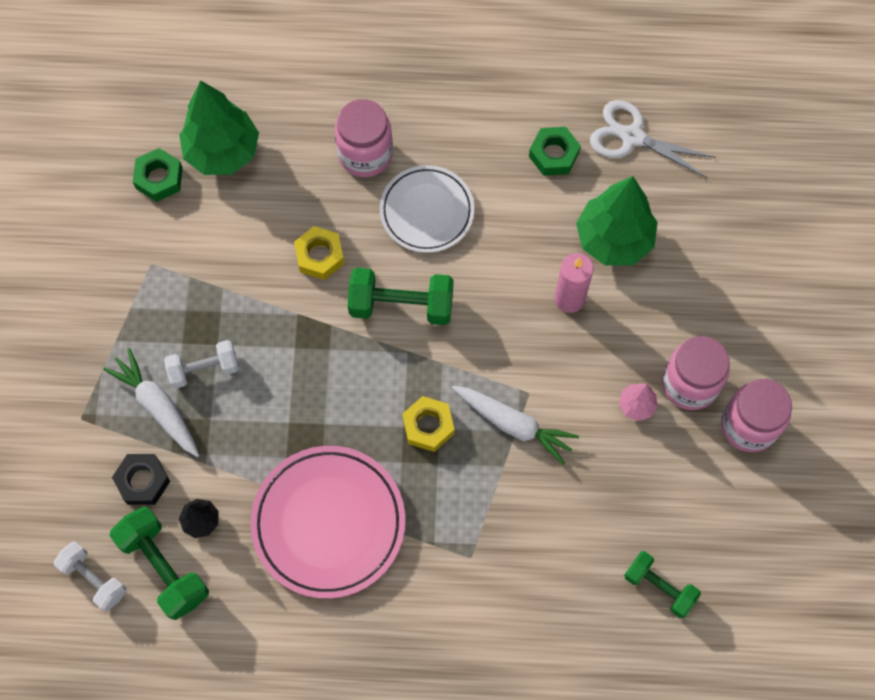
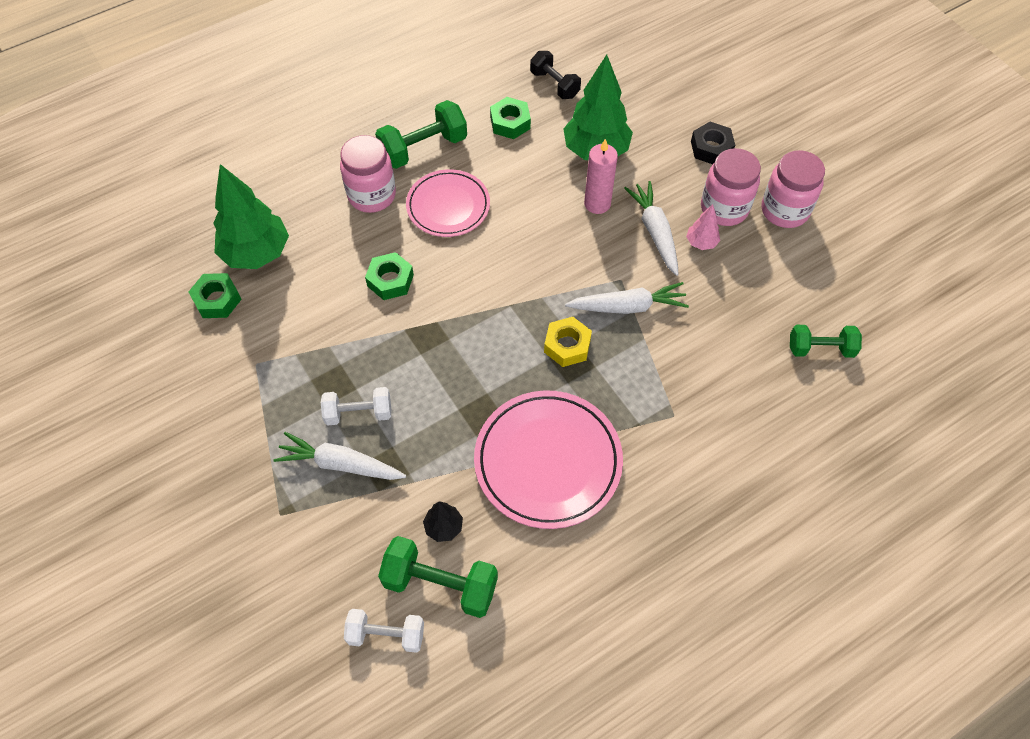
camera: 35 degrees left, 10 degrees down
black nut [112,454,170,505] -> black nut moved to [691,122,735,164]
white dumbbell [164,340,239,389] -> white dumbbell turned 45 degrees clockwise [321,387,391,426]
yellow nut [294,226,344,280] -> green nut [365,252,414,300]
green dumbbell [348,268,453,325] -> green dumbbell moved to [375,100,467,169]
white plate [380,165,474,253] -> pink plate [406,169,490,237]
white scissors [590,100,716,178] -> black dumbbell [530,51,581,99]
none -> white carrot [624,181,679,276]

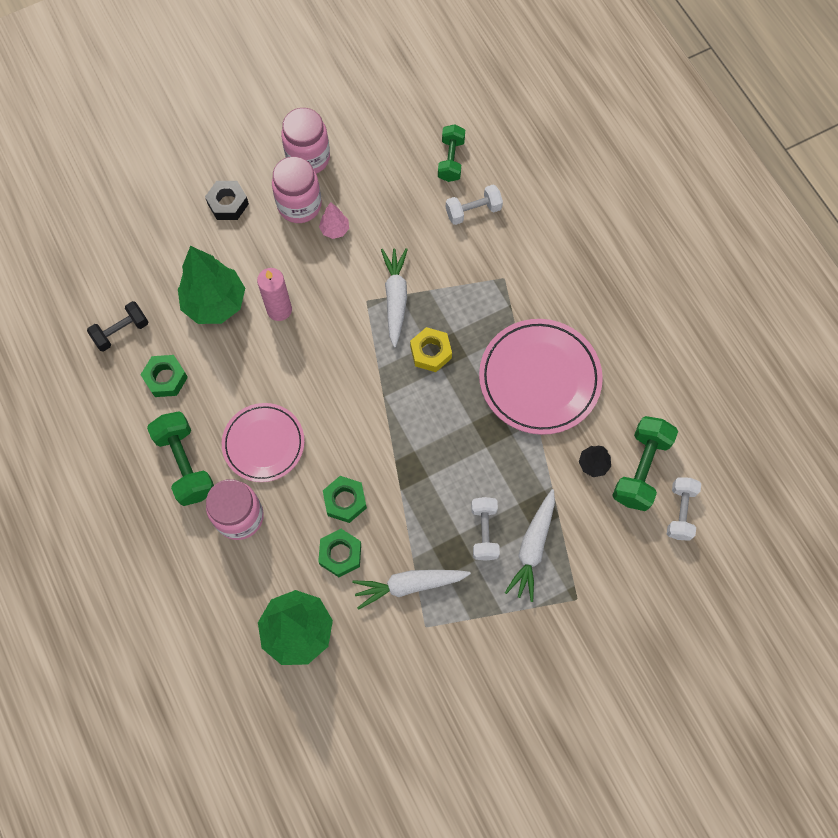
camera: 85 degrees left, 10 degrees up
green nut [188,273,242,318] -> green nut moved to [318,529,361,577]
white carrot [624,181,679,276] -> white carrot moved to [352,570,471,610]
none -> white dumbbell [446,185,503,225]

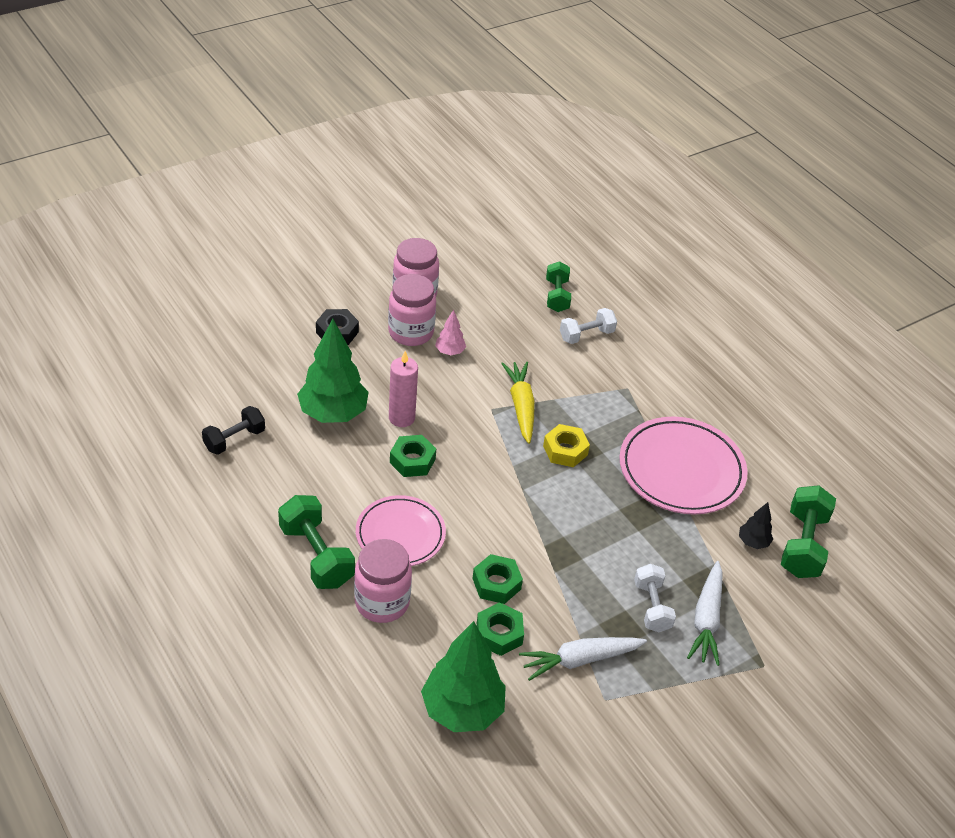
camera: 10 degrees left, 25 degrees down
green nut [141,355,188,397] -> green nut moved to [390,435,436,477]
white carrot [381,248,408,347] -> yellow carrot [501,362,535,444]
white dumbbell [667,477,701,541] -> none

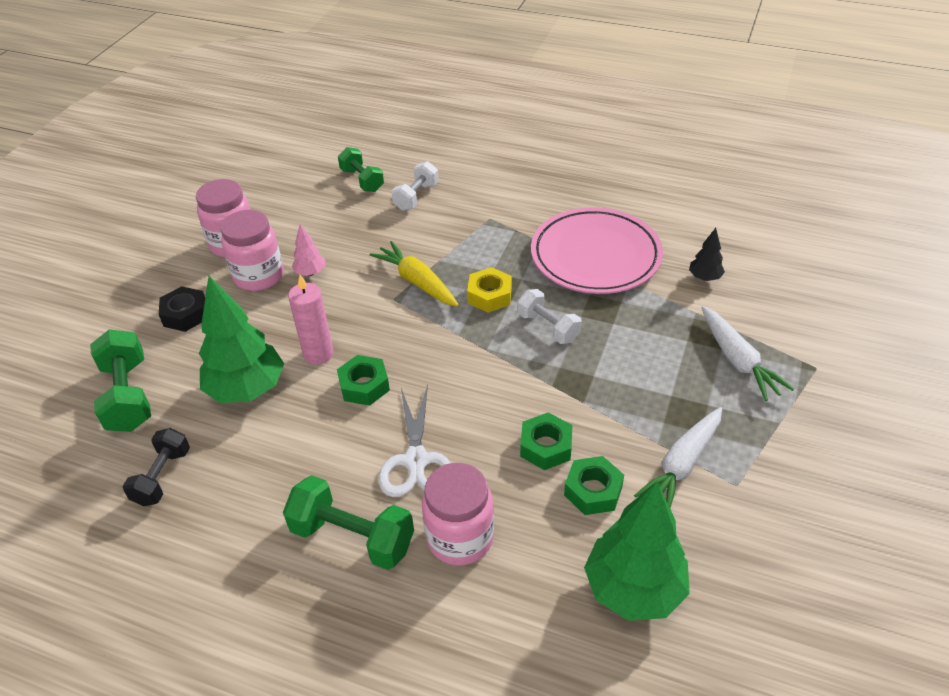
camera: 30 degrees left, 0 degrees up
pink plate [356,495,446,566] -> white scissors [378,384,450,497]
white dumbbell [634,564,676,632] -> white dumbbell moved to [517,289,582,344]
green dumbbell [781,485,836,578] -> green dumbbell moved to [90,329,151,432]

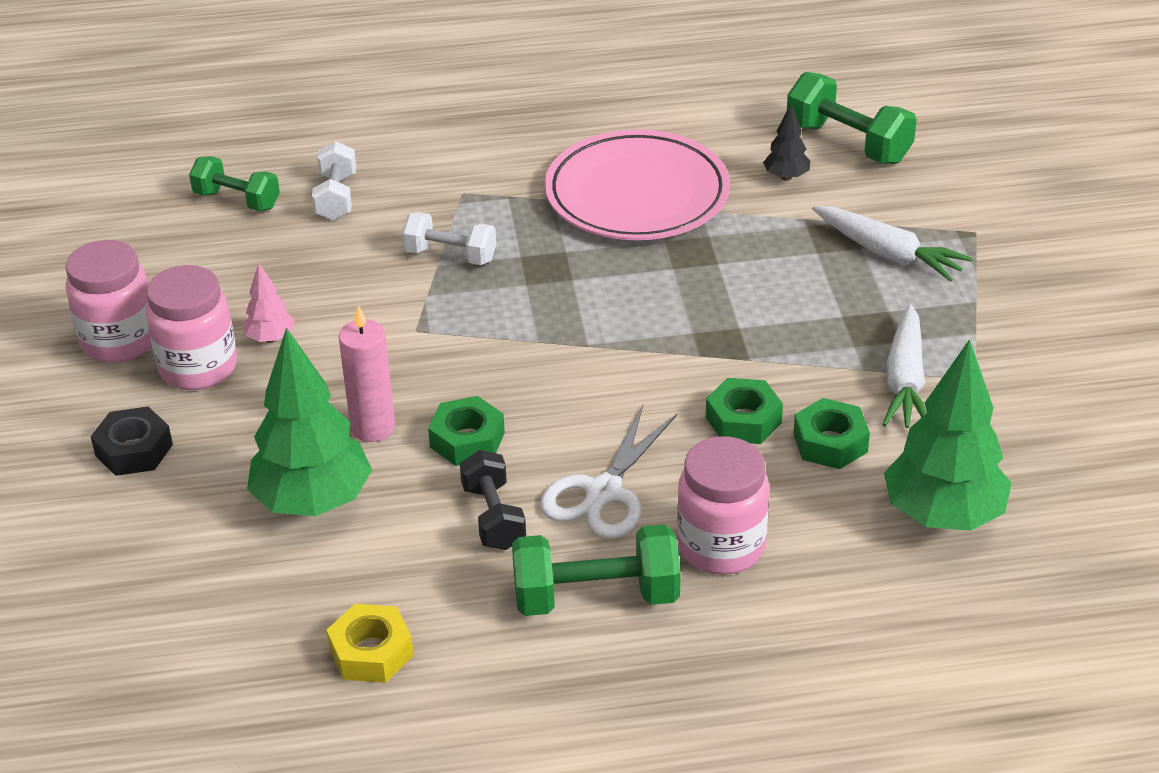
camera: 30 degrees left, 5 degrees down
green dumbbell [90,329,151,432] -> green dumbbell moved to [787,72,917,164]
black dumbbell [122,428,190,506] -> black dumbbell moved to [460,450,526,550]
yellow carrot [370,241,459,307] -> none
white scissors [378,384,450,497] -> white scissors turned 60 degrees clockwise [540,405,678,539]
yellow nut [467,267,512,313] -> yellow nut moved to [326,604,414,683]
white dumbbell [517,289,582,344] -> white dumbbell moved to [402,212,496,265]

